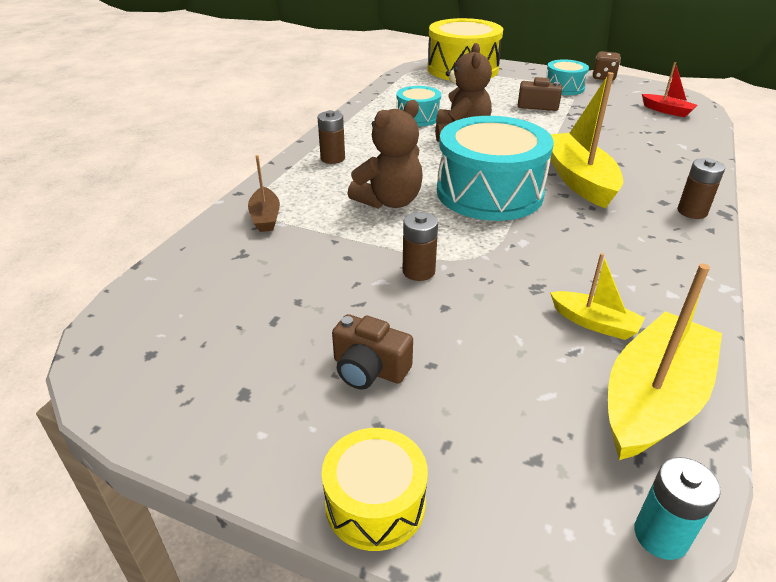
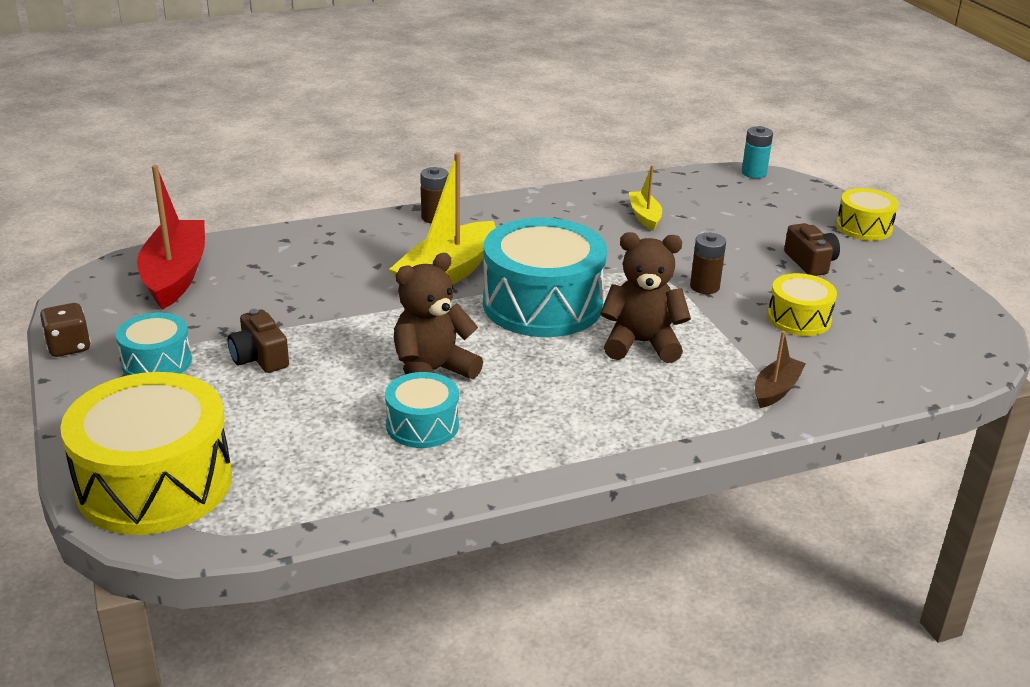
camera: 135 degrees left, 5 degrees down
brown battery [318,110,345,164] -> none
yellow boat [608,264,722,460] -> none
red boat [642,62,697,117] -> red boat [137,165,205,309], size x1.92
none -> yellow drum [768,273,837,336]

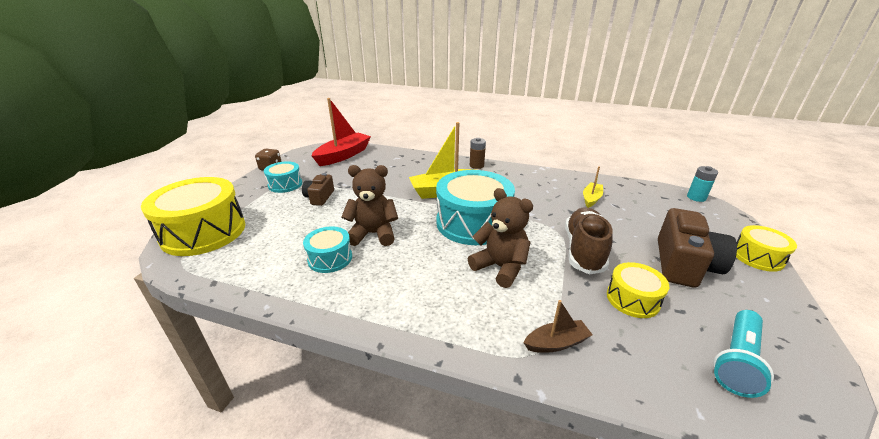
camera: 40 degrees right, 0 degrees up
brown battery [690,233,726,294] -> brown shoe [565,208,613,275]
brown camera [784,223,840,276] -> brown camera [658,208,737,288], size x1.78
none -> turquoise flashlight [714,310,774,398]

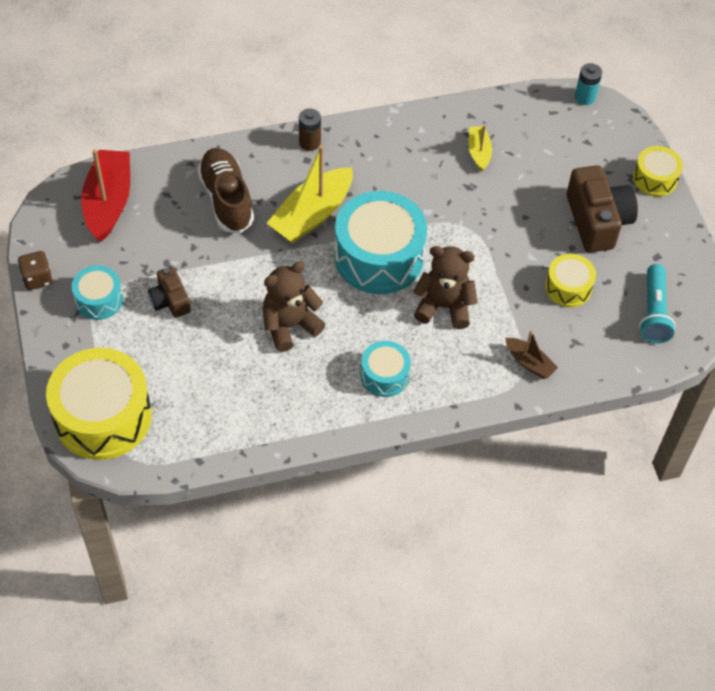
camera: 35 degrees left, 25 degrees up
turquoise drum [303,227,352,273] -> turquoise drum moved to [361,341,411,397]
brown boat [524,300,593,353] -> brown boat turned 90 degrees clockwise [505,330,558,379]
brown shoe [565,208,613,275] -> brown shoe moved to [197,148,254,233]

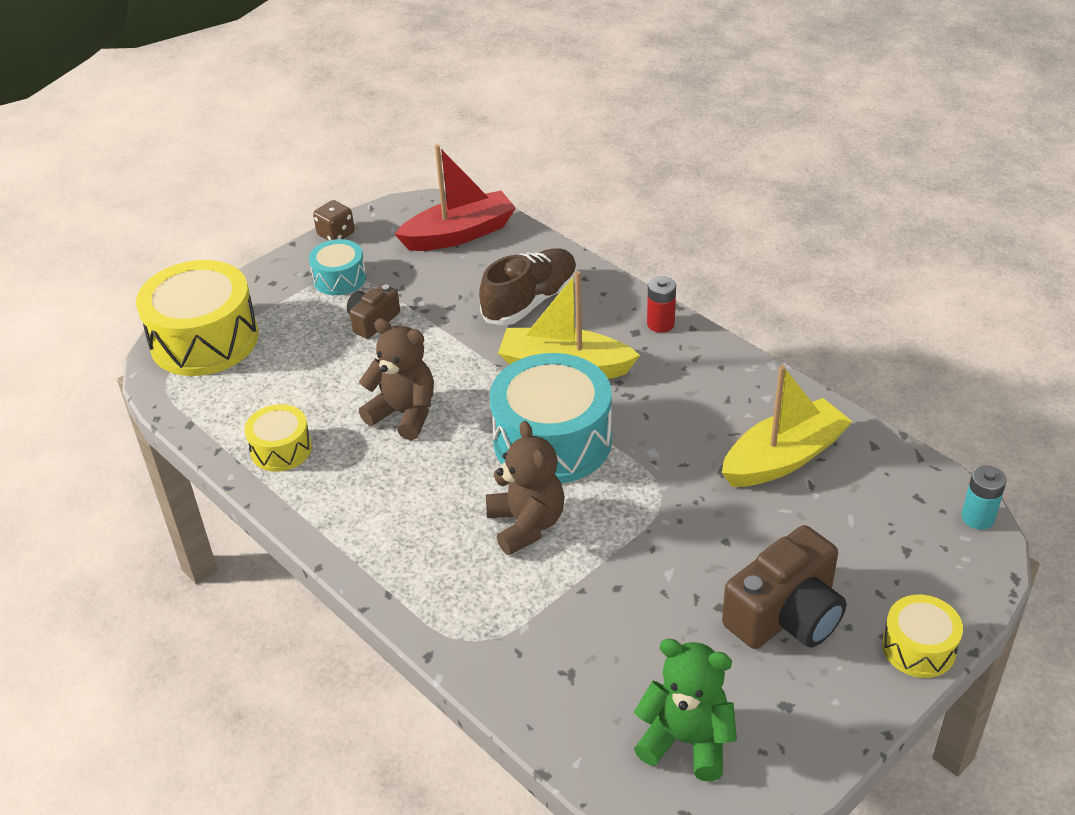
camera: 65 degrees right, 15 degrees down
brown battery [299,108,321,151] -> red battery [647,276,676,333]
turquoise drum [361,341,411,397] -> none
yellow boat [468,125,492,171] -> yellow boat [722,365,853,487], size x1.92
brown boat [505,330,558,379] -> none
yellow drum [545,254,596,307] -> yellow drum moved to [244,404,312,472]
turquoise flashlight [639,264,676,343] -> green teddy bear [634,639,737,781]

